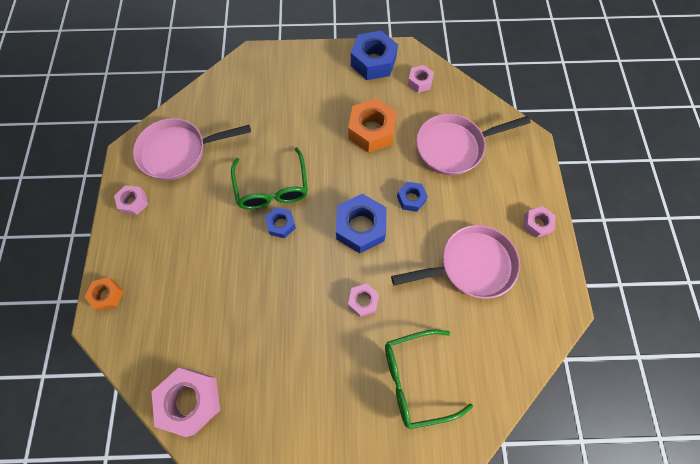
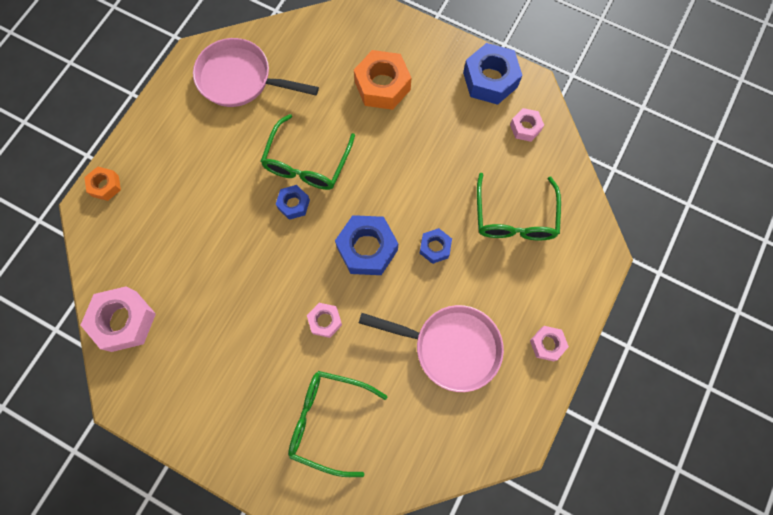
camera: 30 degrees right, 5 degrees up
pink nut [114,185,148,215] -> none
orange nut [348,98,397,153] -> orange nut moved to [354,50,411,110]
pink pan [416,114,531,175] -> green glasses [477,173,561,240]

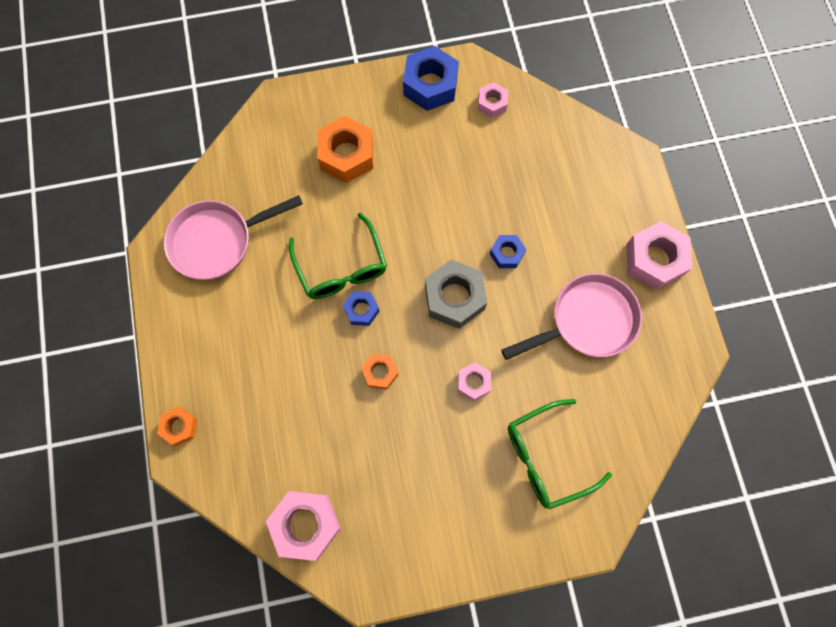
camera: 40 degrees left, 0 degrees up
blue nut [335,215,398,275] -> grey nut [425,259,487,329]
green glasses [477,173,561,240] -> none
pink nut [530,326,569,361] -> pink nut [626,221,692,290], size x1.82
none -> orange nut [361,354,398,389]

